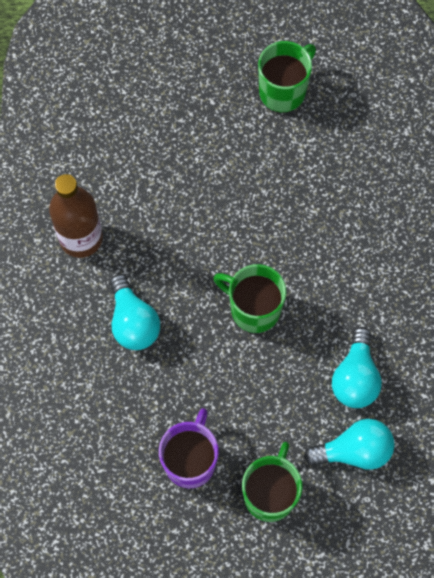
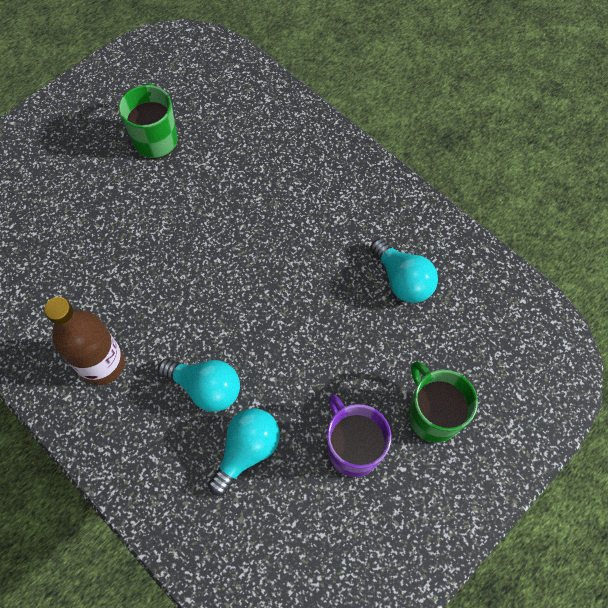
camera: 45 degrees left, 5 degrees down
green mug [213,264,286,333] -> none
turquoise light bulb [304,419,395,470] -> turquoise light bulb moved to [208,408,280,496]

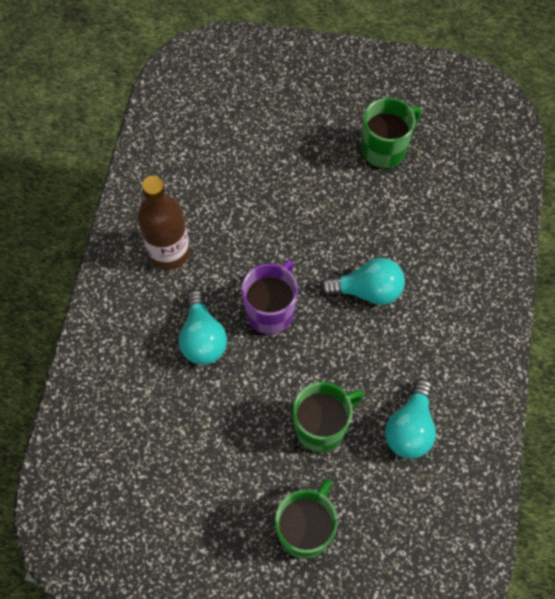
camera: 55 degrees right, 0 degrees up
turquoise light bulb [208,408,280,496] -> turquoise light bulb moved to [320,258,405,305]
purple mug [327,395,391,477] -> purple mug moved to [241,260,298,335]
none -> green mug [293,382,364,452]

